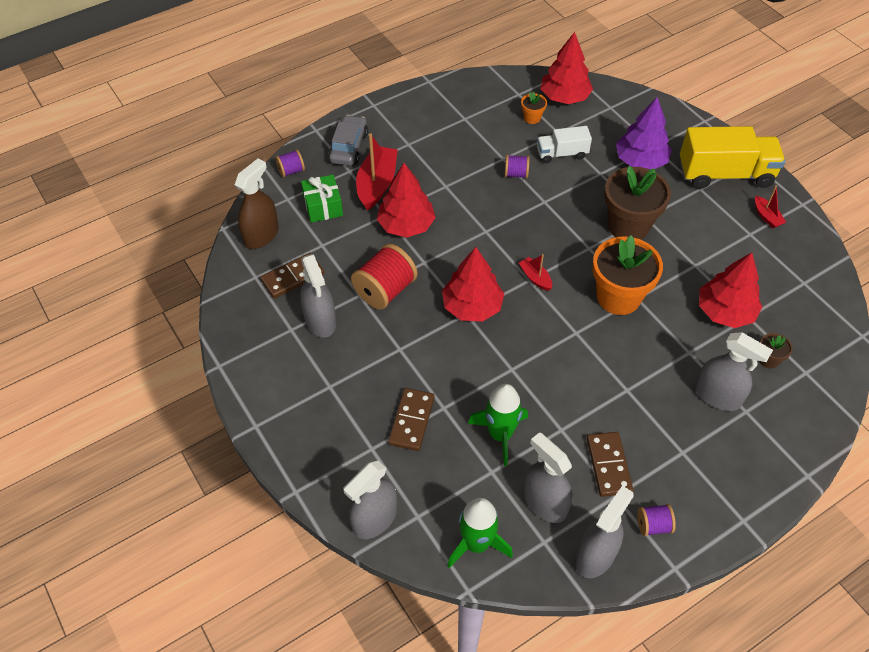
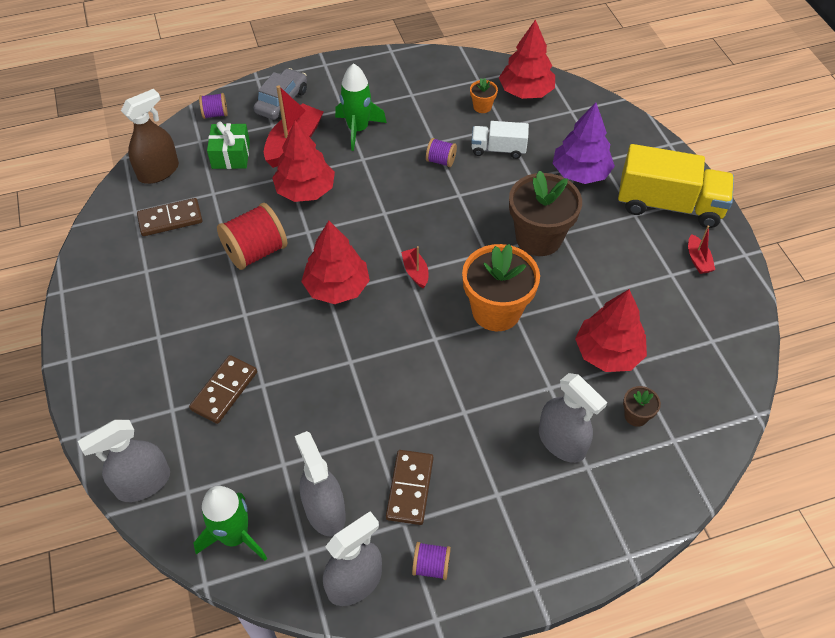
camera: 15 degrees right, 0 degrees up
grey spray bottle [300,254,336,338] -> none
green rocket [468,384,528,466] -> green rocket moved to [335,63,387,151]

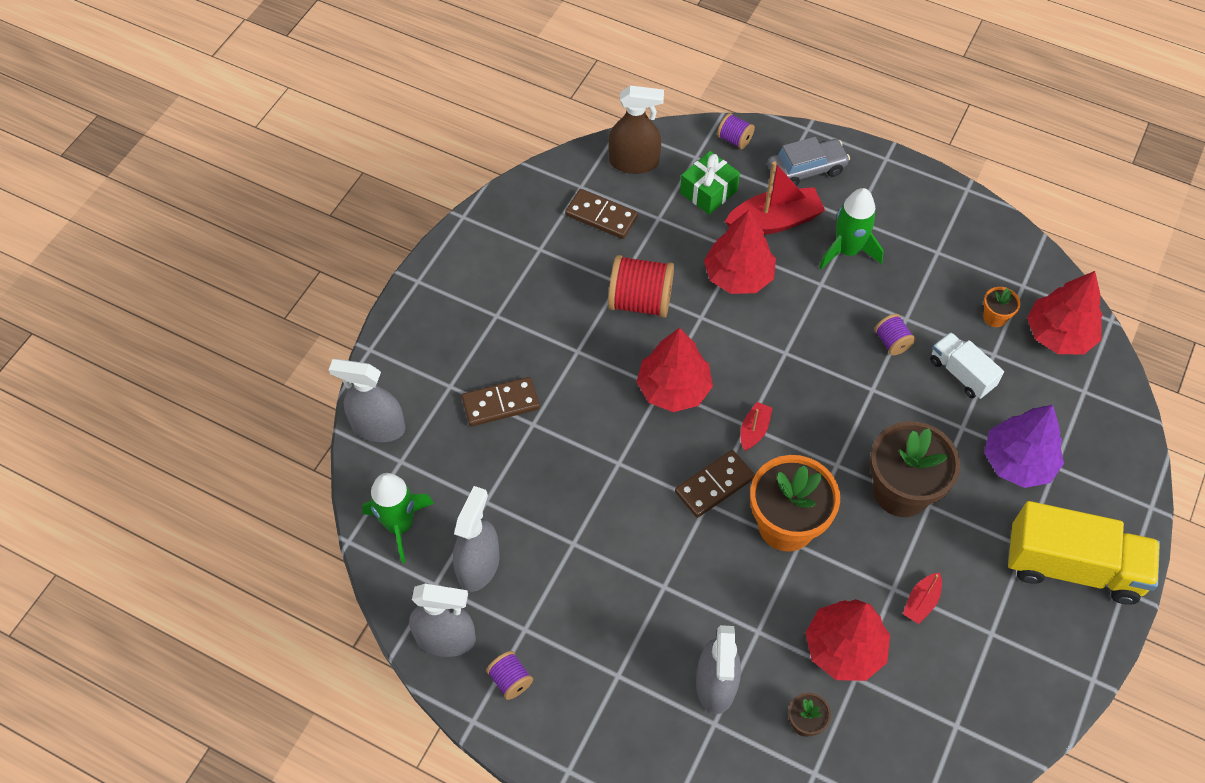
camera: 45 degrees right, 5 degrees up
brown domino [386,450,433,525] -> brown domino moved to [675,450,755,518]
yellow truck [618,144,734,228] -> yellow truck turned 45 degrees counterclockwise [1008,501,1160,605]
red boat [688,225,715,274] -> red boat moved to [903,573,942,624]

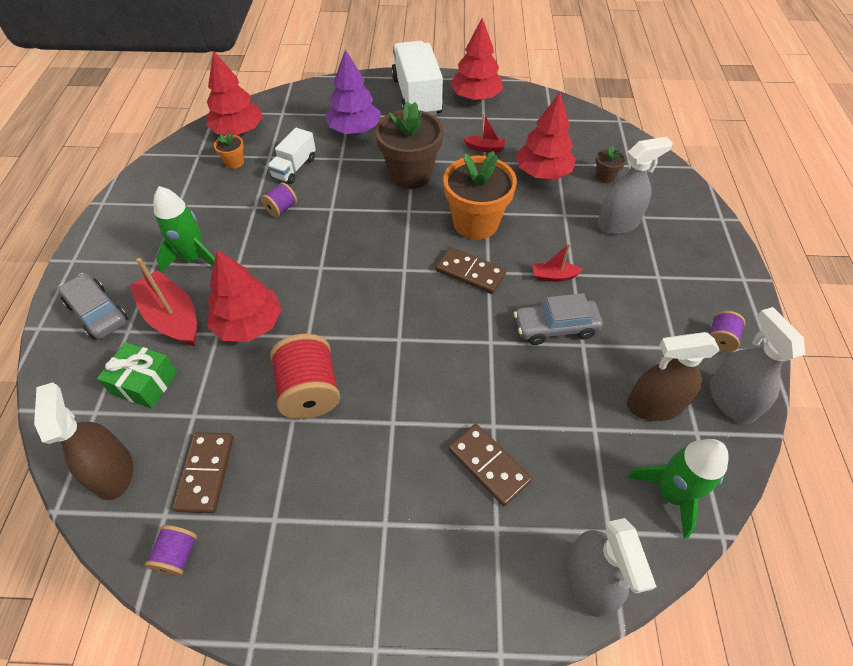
camera: 115 degrees left, 5 degrees down
grey spray bottle [453,486,500,592] -> brown spray bottle [627,332,720,421]
red tree [637,328,713,412] -> red tree moved to [450,18,503,101]
purple spool [717,113,755,149] -> purple spool moved to [145,525,197,576]
red boat [741,402,772,451] -> red boat moved to [532,243,583,282]
yellow truck [1008,501,1160,605] -> white truck [391,41,443,116]
none -> grey car [514,293,603,345]

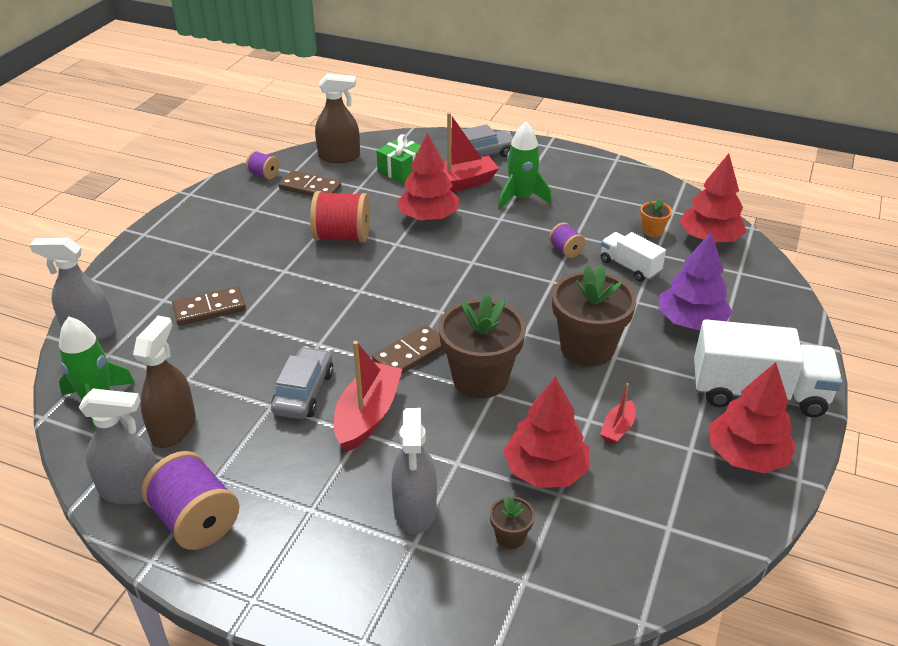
camera: 110 degrees right, 15 degrees down
orange flower pot [443,151,517,240] -> brown flower pot [439,293,526,398]
red boat [532,243,583,282] -> red boat [334,341,402,452], size x1.95
purple spool [709,311,745,352] -> purple spool [141,451,239,550], size x1.91

